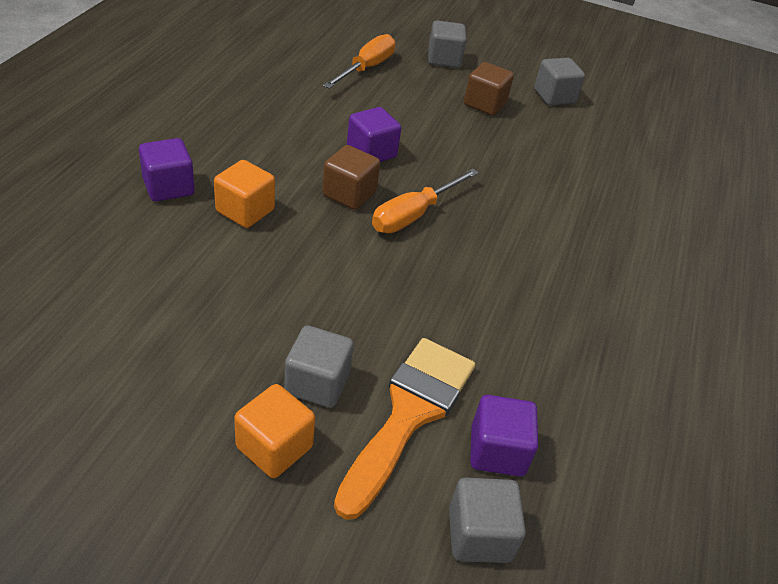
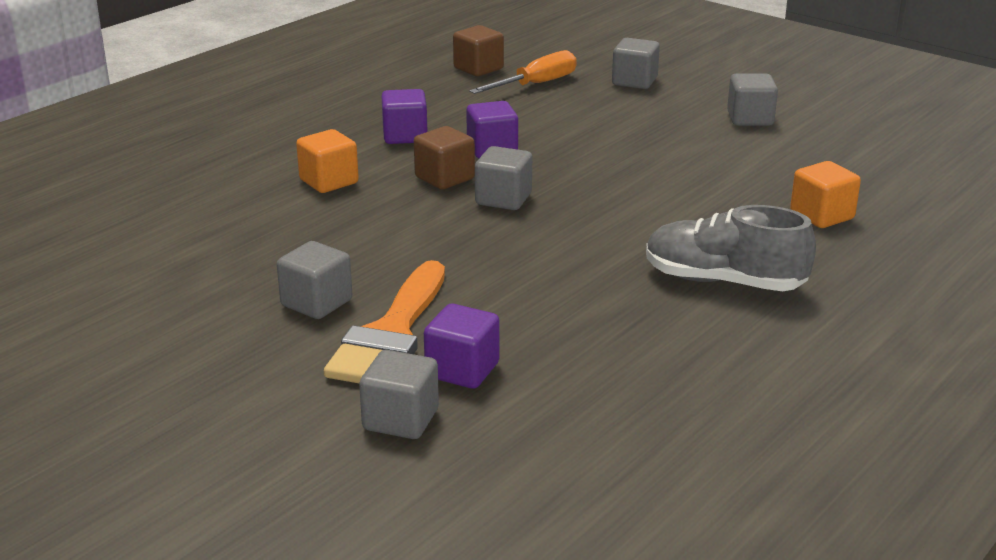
camera: 25 degrees right, 15 degrees down
purple cube [139,138,195,201] -> purple cube moved to [381,89,428,144]
orange cube [234,384,315,478] -> orange cube moved to [790,161,861,228]
orange brush [334,338,475,520] -> orange brush turned 150 degrees clockwise [324,260,445,383]
orange screwdriver [372,169,479,233] -> grey cube [475,146,532,210]
brown cube [464,62,514,116] -> brown cube moved to [453,25,504,76]
none -> grey shoe [646,205,816,291]

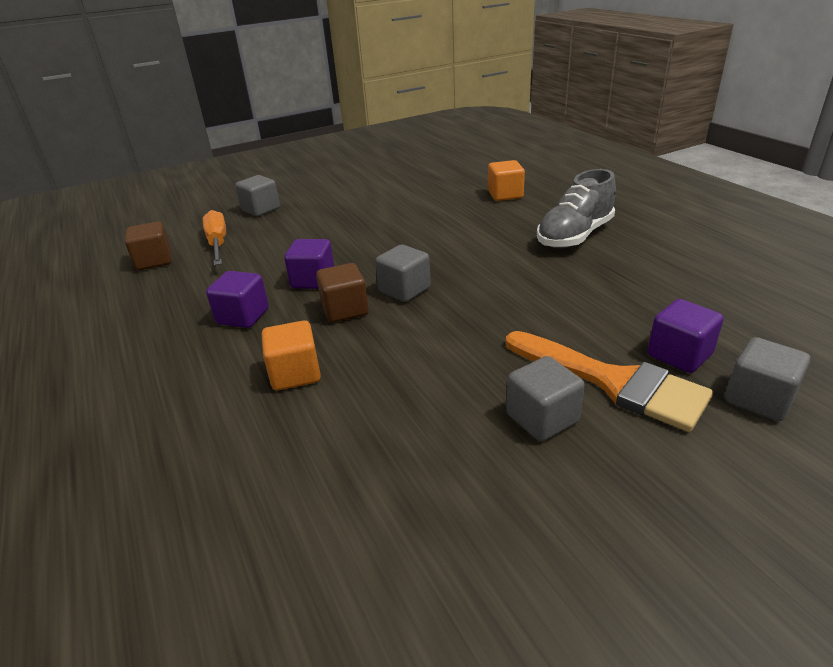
camera: 65 degrees left, 5 degrees up
grey cube [727,74,778,126] -> none

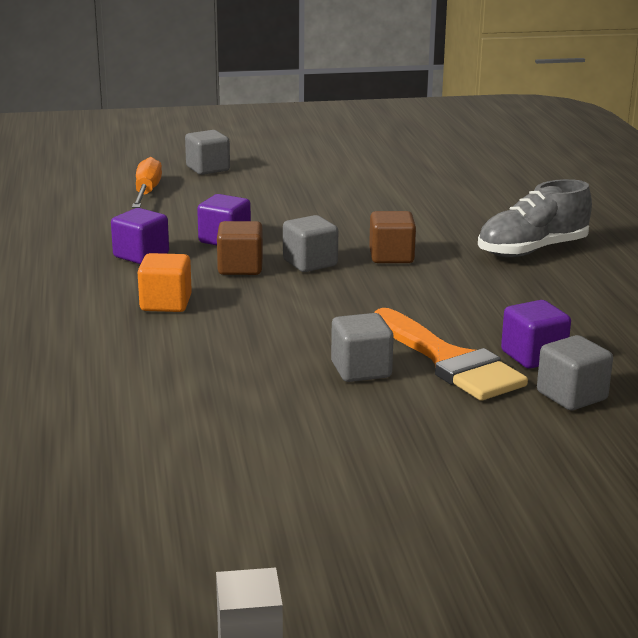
camera: 15 degrees right, 10 degrees down
brown cube [125,221,171,270] -> brown cube moved to [369,211,416,263]
orange cube [488,160,525,201] -> none

